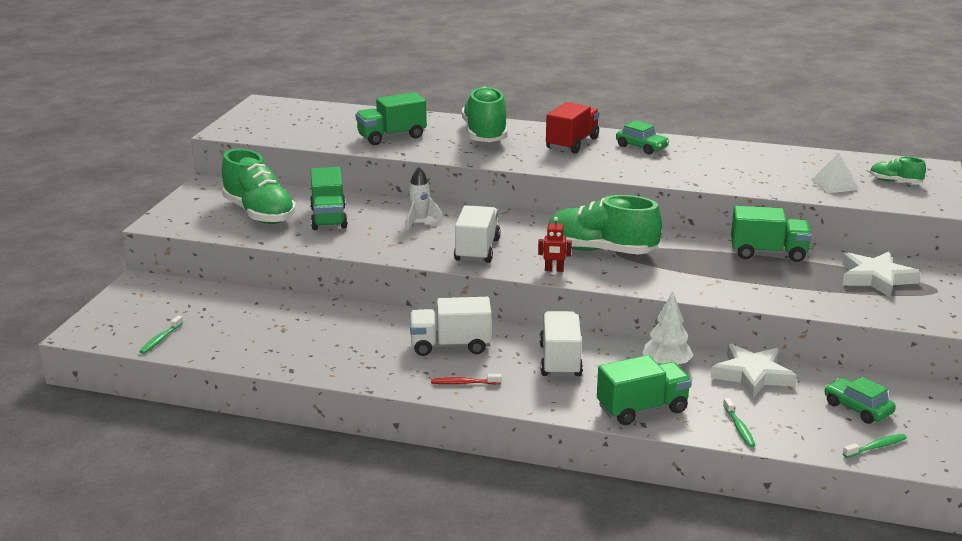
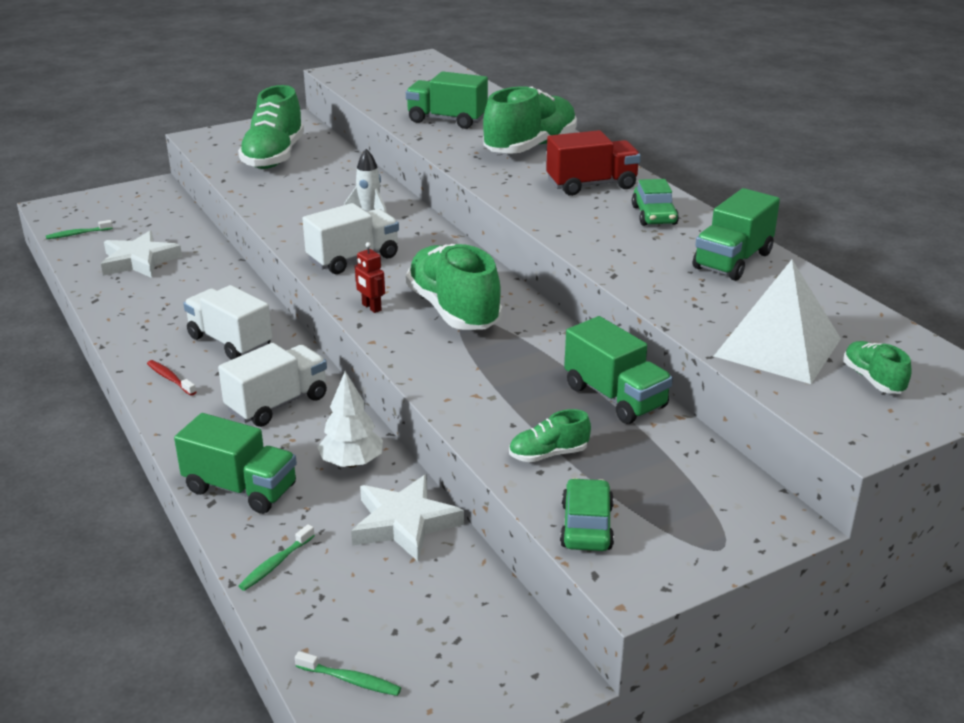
camera: 45 degrees right, 5 degrees up
green truck [310,167,348,230] -> green truck moved to [693,188,780,281]
white pyramid [811,153,859,193] -> white pyramid [714,260,841,384], size x1.83
green car [825,377,896,424] -> green car moved to [560,478,614,551]
white star [842,252,921,298] -> white star moved to [101,231,182,278]
none -> green shoe [509,409,591,462]

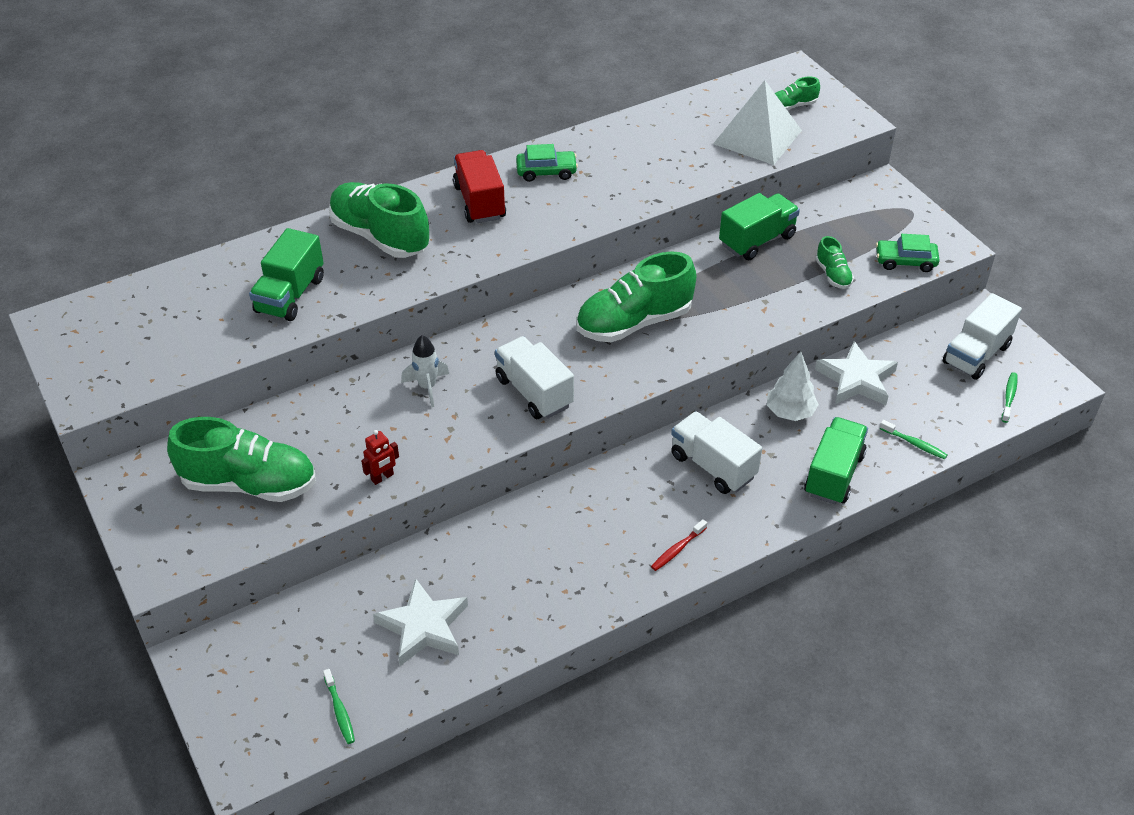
camera: 90 degrees left, 15 degrees up
white truck [183,285,272,360] -> white truck moved to [943,293,1022,380]
red robot [355,242,385,313] -> red robot moved to [361,430,399,485]
green truck [693,188,780,281] -> none

